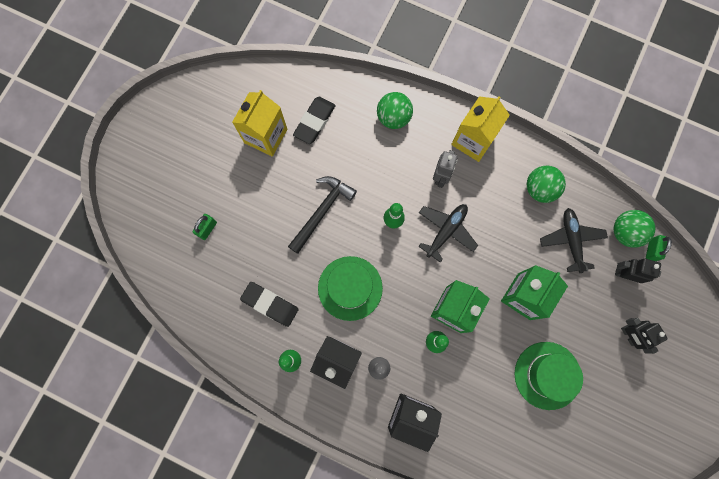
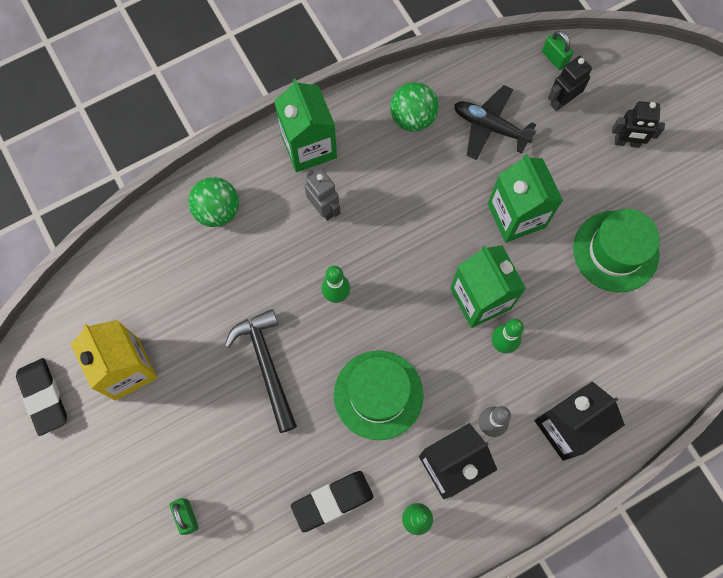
camera: 55 degrees left, 5 degrees down
black eraser [293,97,336,144] -> black eraser moved to [16,358,67,436]
black plane [418,204,478,263] -> none
yellow carton [451,96,510,162] -> green carton [274,78,337,172]
green ball [613,210,655,248] -> none

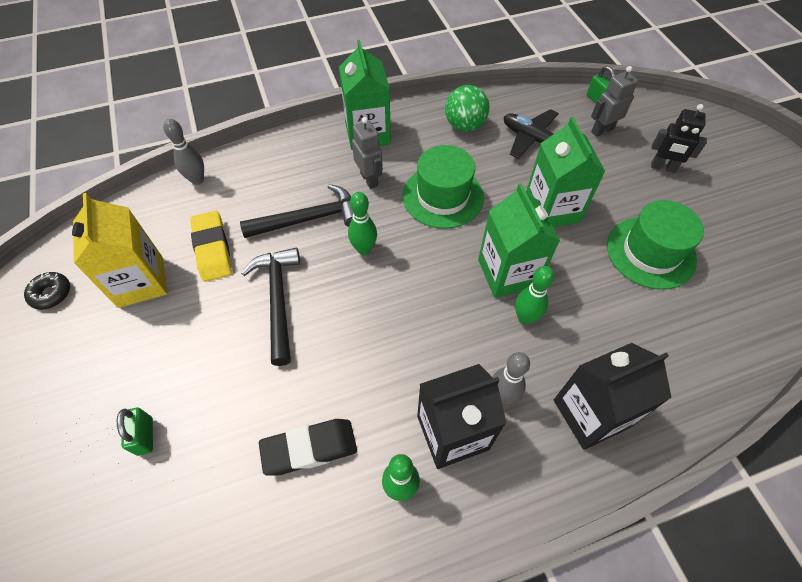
camera: 10 degrees right, 15 degrees down
black eraser [16,358,67,436] -> black donut [24,272,70,310]
green ball [188,177,239,227] -> none
green hat [334,351,424,440] -> green hat moved to [402,145,484,229]
black robot [548,56,592,111] -> grey robot [591,66,638,137]
none -> grey bowling pin [163,119,204,185]
none -> yellow eraser [190,211,232,282]
none -> black hammer [240,184,353,238]

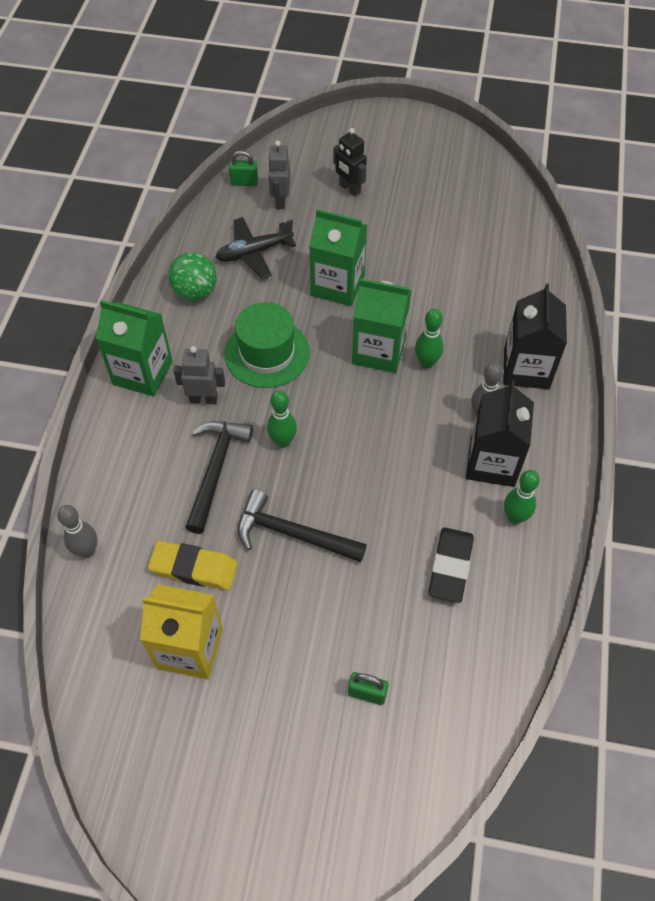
camera: 60 degrees left, 0 degrees up
black donut [24,272,70,310] -> none
green hat [607,200,704,290] -> none
black robot [651,104,707,173] -> black robot turned 90 degrees clockwise [333,128,367,196]

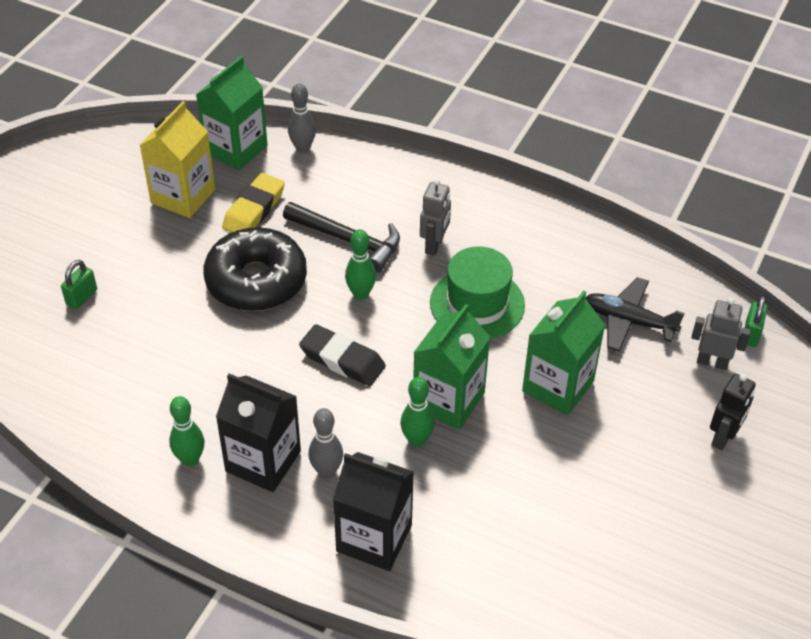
camera: 105 degrees right, 10 degrees down
green carton [96,300,173,397] -> green carton moved to [196,56,268,170]
green ball [168,252,217,301] -> none
black plane [216,217,296,278] -> black plane turned 60 degrees counterclockwise [585,277,685,352]
black hammer [238,489,367,562] -> black donut [203,227,307,311]
black robot [333,128,367,196] -> black robot turned 150 degrees clockwise [710,373,756,450]
black eraser [429,528,474,603] -> black eraser moved to [299,324,386,386]

